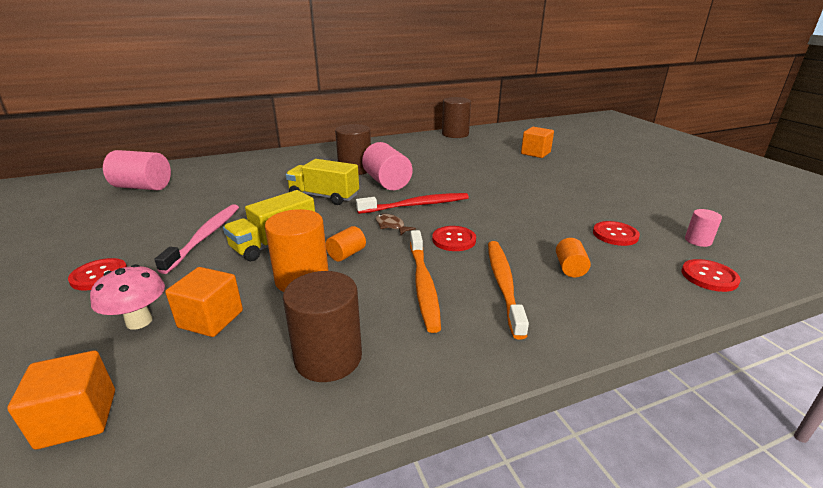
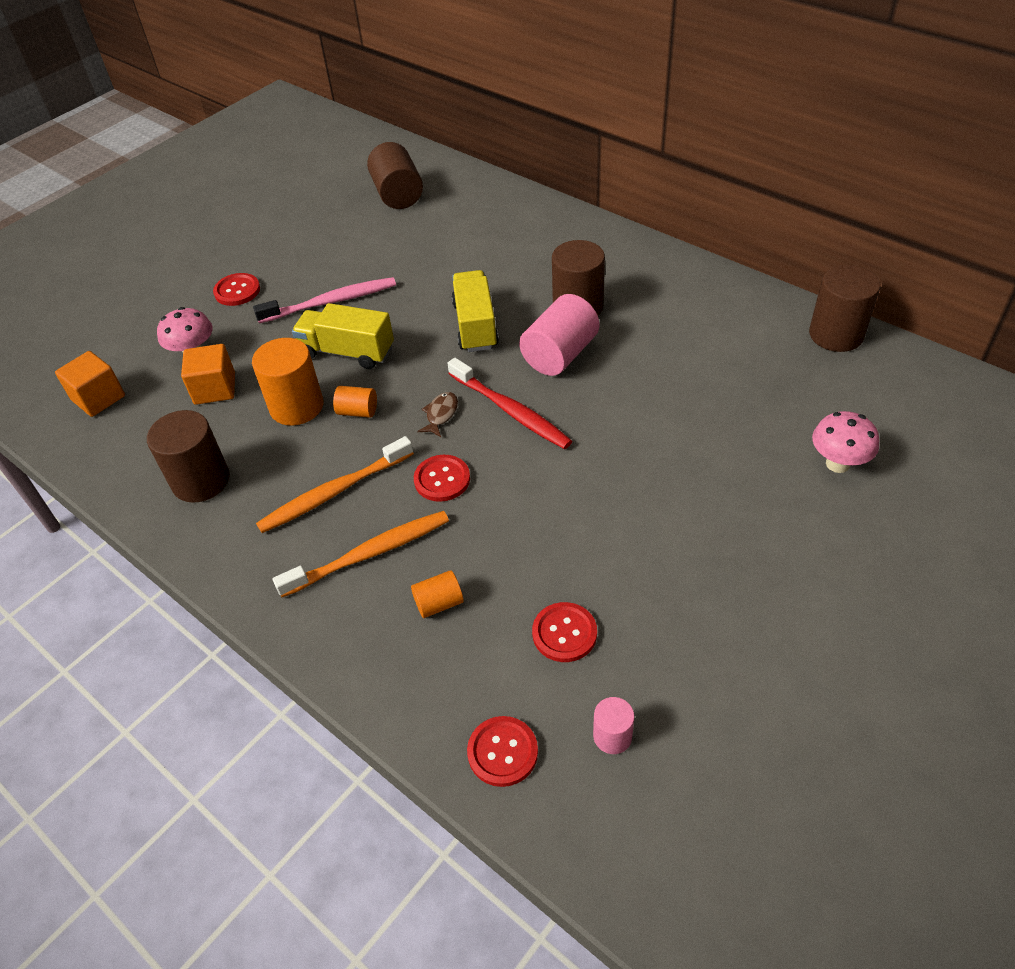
camera: 65 degrees right, 20 degrees up
pink cylinder [103,150,171,190] -> brown cylinder [367,142,423,209]
orange cube [521,127,554,158] -> pink mushroom [812,411,879,473]

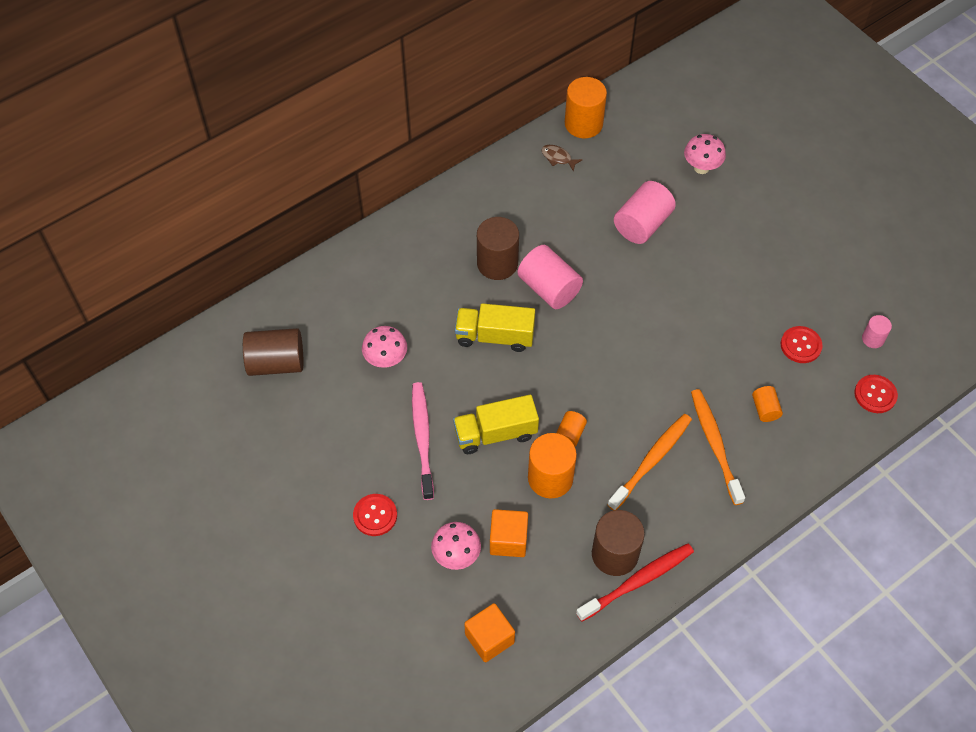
camera: 80 degrees left, 10 degrees up
orange toothbrush [256,436,414,533] -> orange toothbrush turned 120 degrees counterclockwise [607,414,692,510]
yellow truck [292,303,394,369] -> yellow truck turned 45 degrees clockwise [453,395,539,454]
red button [414,455,470,502] -> none
brown fish [417,392,458,437] -> brown fish moved to [541,145,583,172]
red toothbrush [447,358,572,449] -> red toothbrush moved to [576,544,694,622]
brown cylinder [809,265,881,352] -> orange cylinder [565,77,607,138]
none -> pink mushroom [362,326,407,368]
none -> pink cylinder [614,181,676,244]

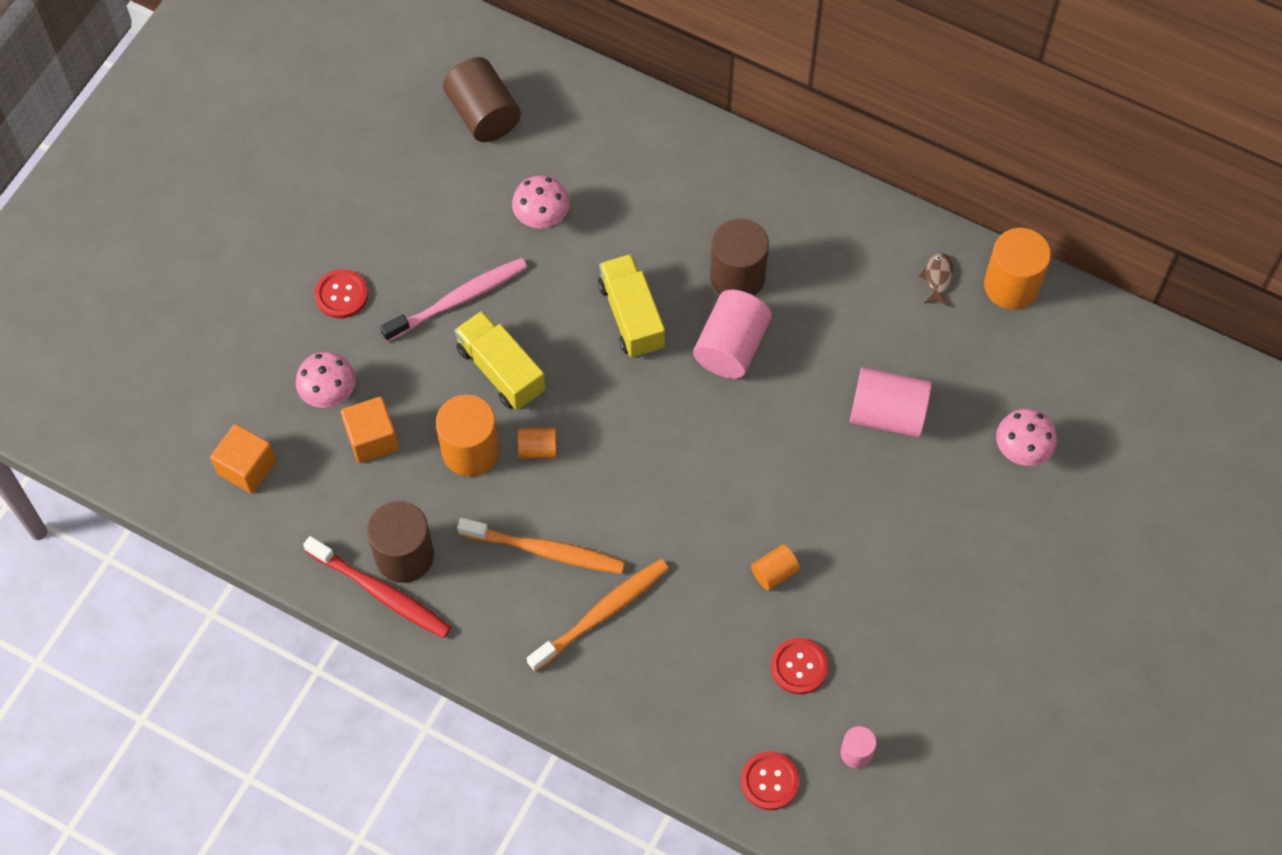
camera: 65 degrees right, 5 degrees up
orange cylinder [752,386,783,422] -> orange cylinder moved to [751,544,800,591]

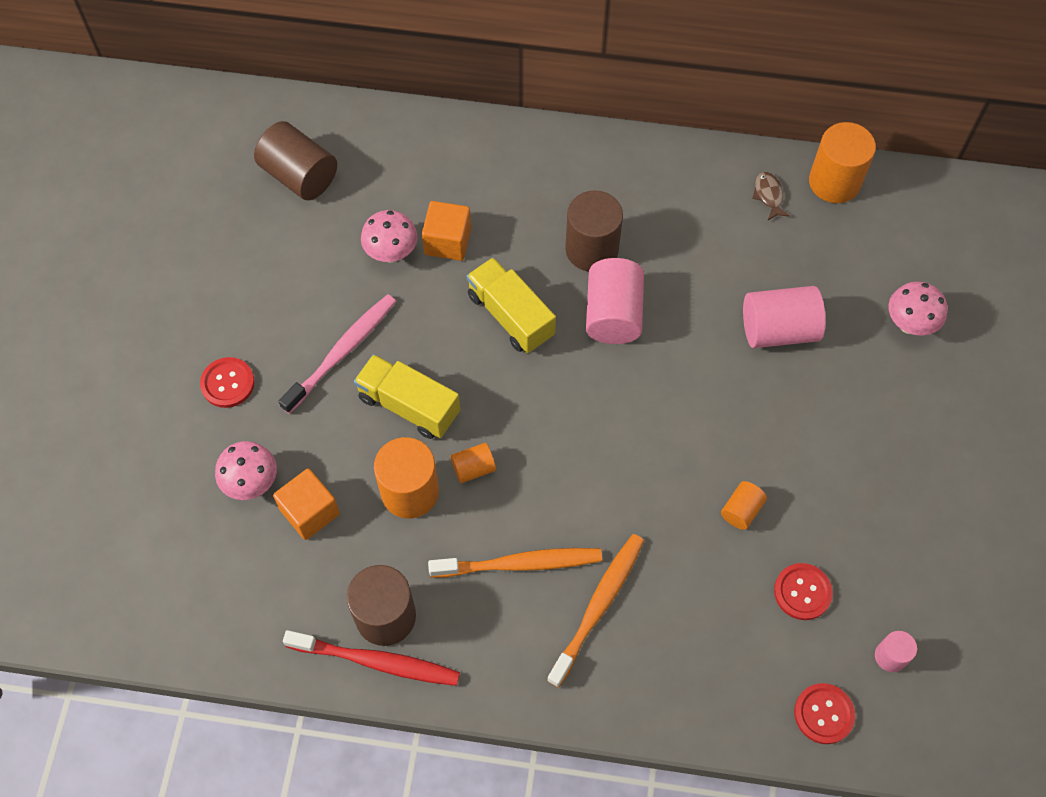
camera: 20 degrees left, 0 degrees up
orange cube [210,424,276,494] -> orange cube moved to [422,201,471,261]

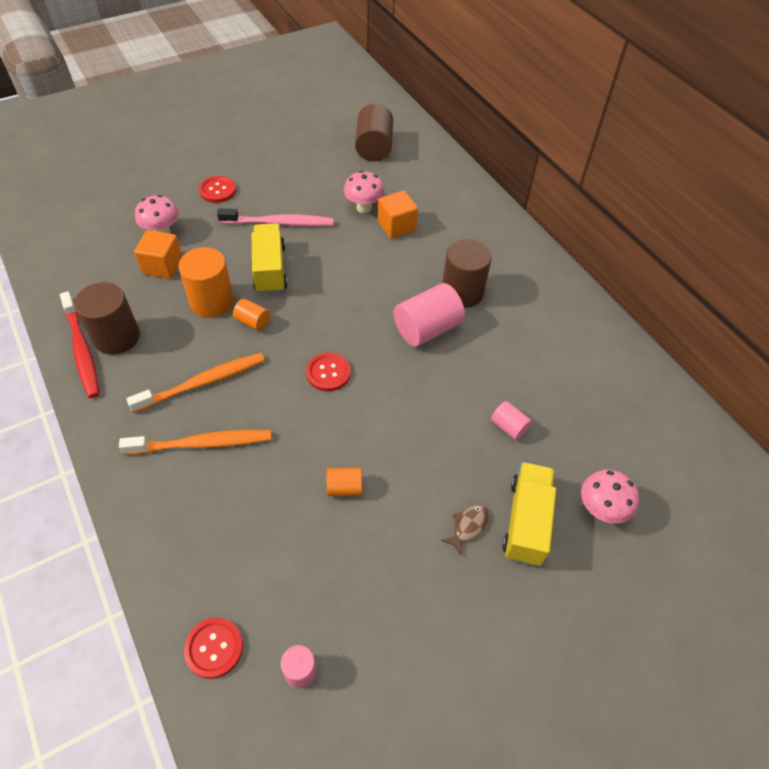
camera: 50 degrees right, 10 degrees down
orange toothbrush [428,548,602,578] -> orange toothbrush turned 75 degrees counterclockwise [126,353,265,413]
yellow truck [467,257,556,353] -> yellow truck moved to [502,462,556,566]
pink cylinder [743,286,826,348] -> pink cylinder [491,401,532,440], size x0.52
brown fish [752,172,790,221] -> brown fish moved to [441,505,489,556]
red button [774,563,833,620] -> red button moved to [306,353,351,391]
orange cylinder [809,122,876,203] -> none

